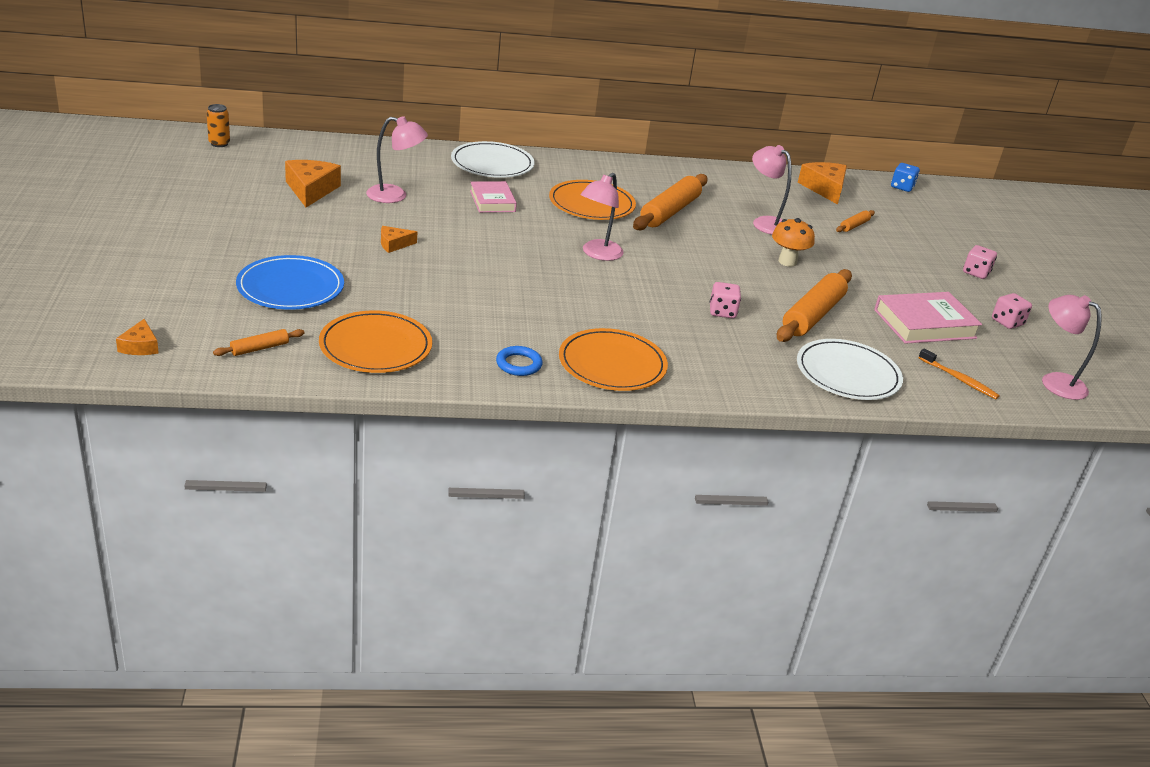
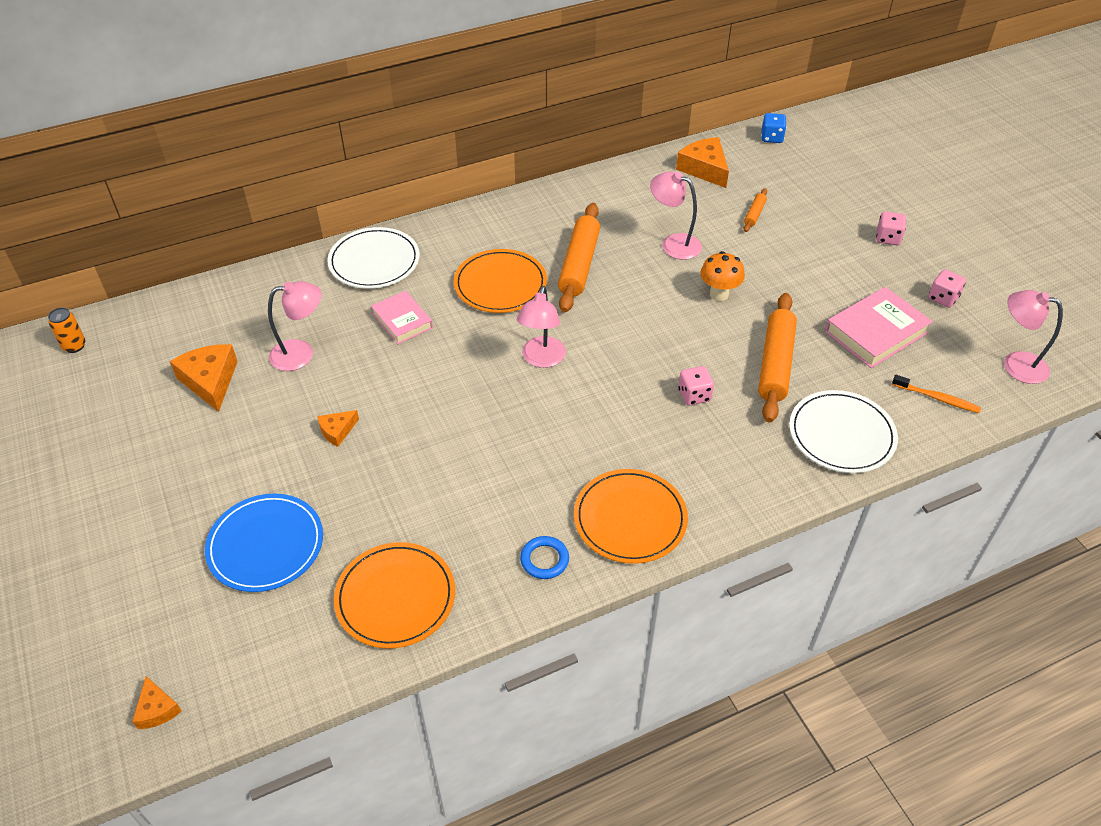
camera: 15 degrees left, 15 degrees up
orange rolling pin [213,329,305,356] -> none

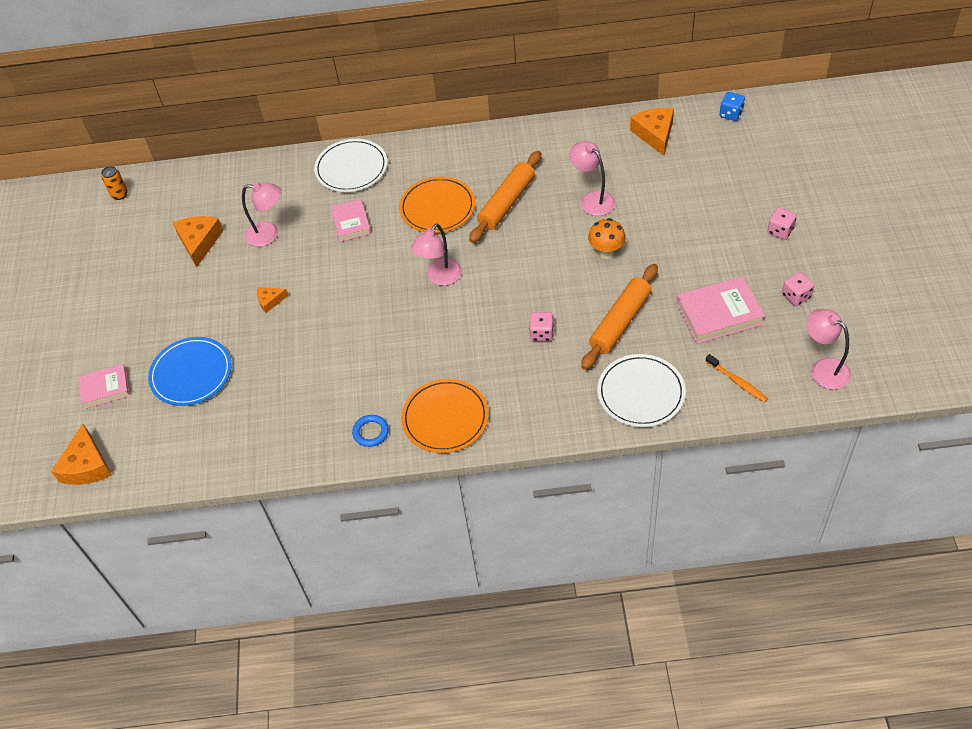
camera: 25 degrees right, 5 degrees up
orange cheese [132,676,182,729] -> orange cheese [51,424,112,485], size x1.80
orange plate [334,542,455,649] -> none
orange rolling pin [744,188,767,232] -> none
none -> pink book [78,364,130,409]

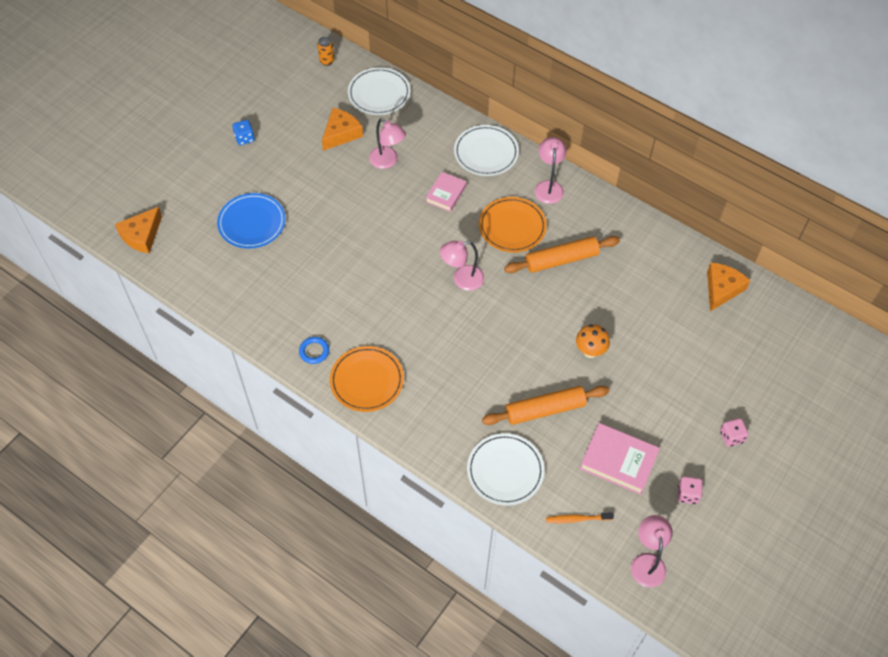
camera: 35 degrees right, 5 degrees up
pink book [78,364,130,409] -> none
orange cheese [257,287,289,313] -> none
pink dice [529,312,554,341] -> none
pink lamp [569,141,615,216] -> pink lamp moved to [535,137,567,204]
orange toothbrush [705,354,768,403] -> orange toothbrush turned 90 degrees clockwise [546,512,614,523]
blue dice [719,92,745,121] -> blue dice moved to [232,120,255,145]
none -> white plate [348,67,411,115]

